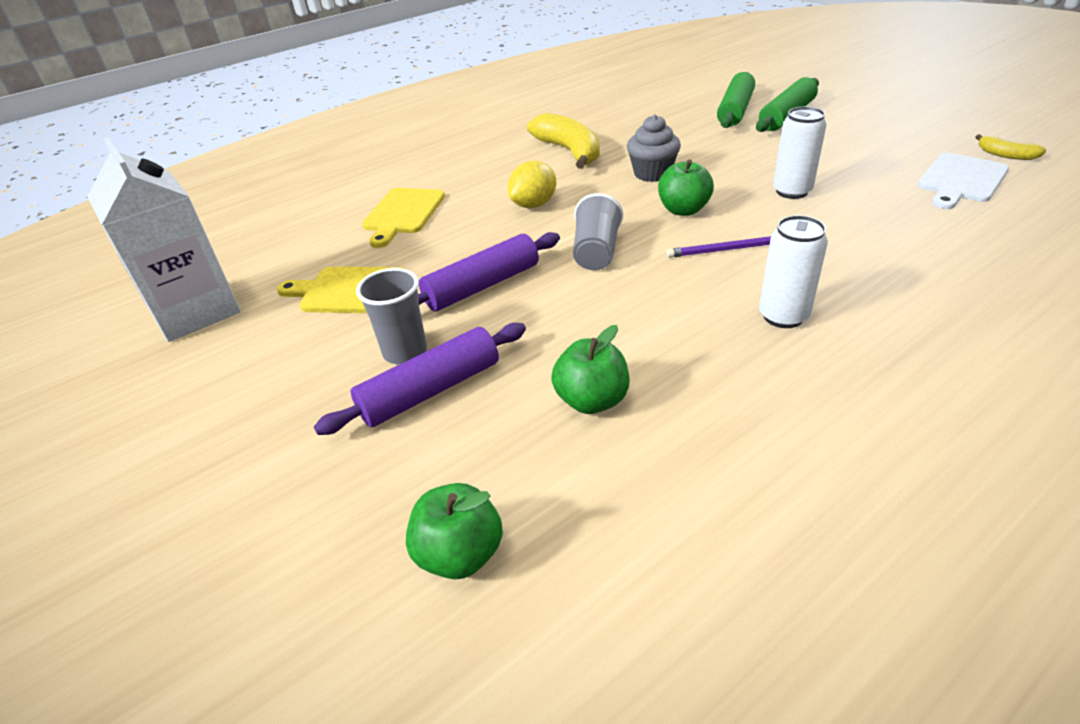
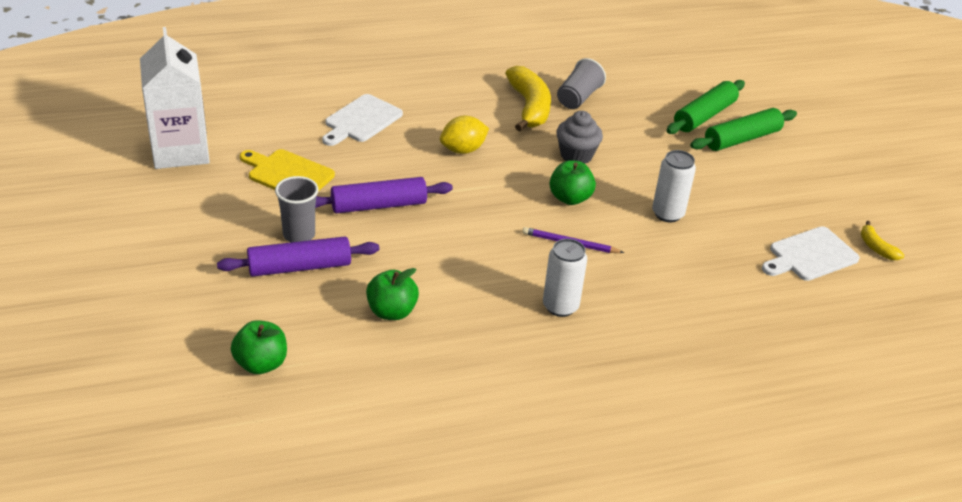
camera: 15 degrees right, 0 degrees up
yellow cutting board [362,188,445,248] -> white cutting board [322,94,403,146]
grey cup [573,193,623,270] -> grey cup moved to [557,58,606,109]

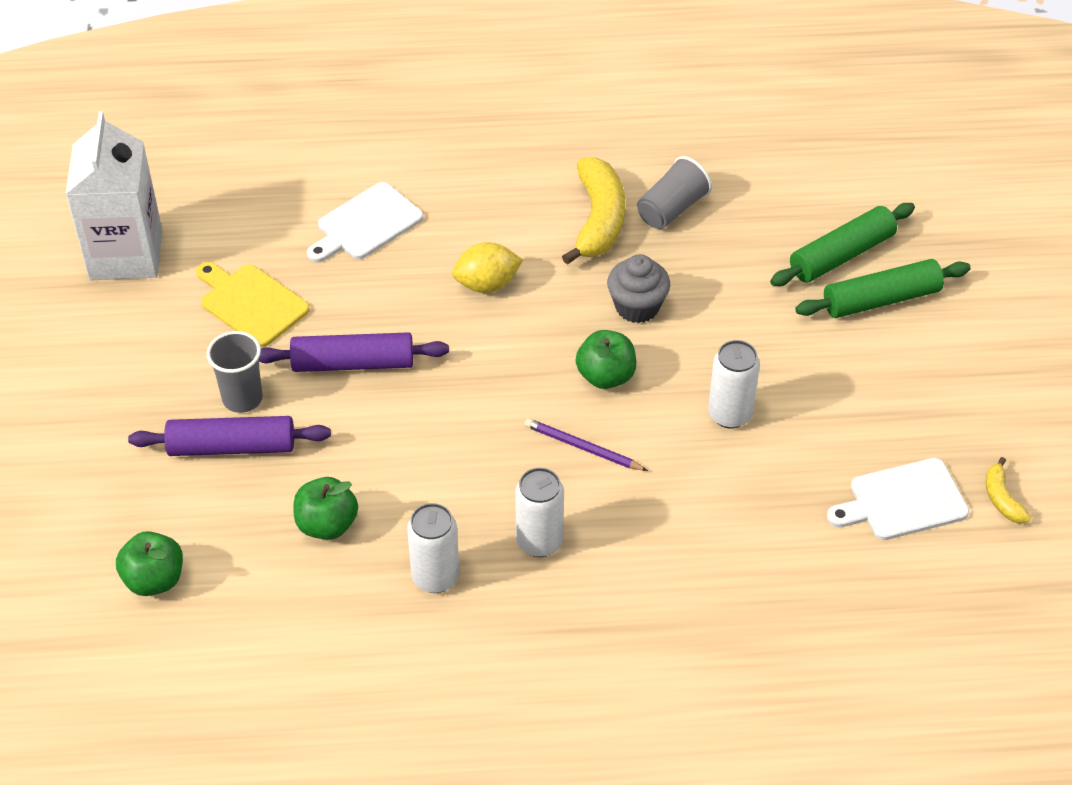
camera: 15 degrees right, 10 degrees up
none -> white can [407,503,459,593]

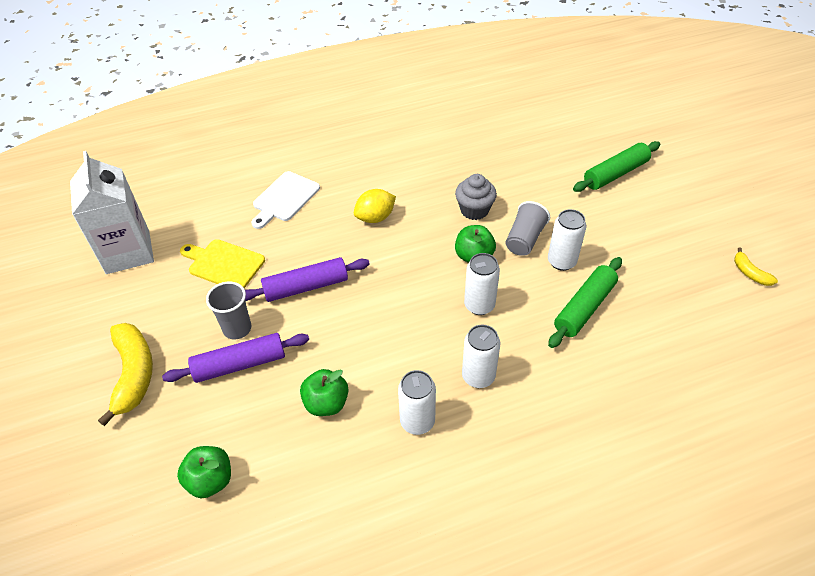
camera: 15 degrees left, 0 degrees up
purple pencil [524,418,648,471] -> white can [464,253,500,315]
yellow banana [562,157,625,265] -> yellow banana moved to [98,323,153,426]
grey cup [637,156,712,229] -> grey cup moved to [506,201,550,256]
green rolling pin [770,203,915,286] -> green rolling pin moved to [548,257,622,348]
white cutting board [827,458,969,540] -> none

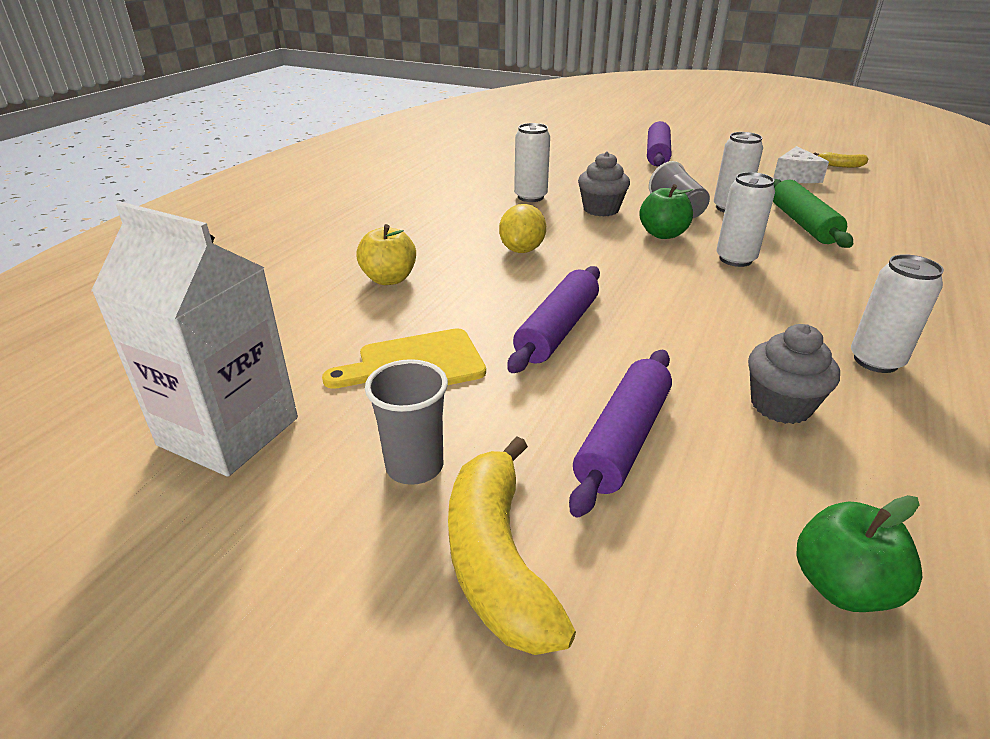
camera: 45 degrees left, 15 degrees down
yellow banana [98,323,153,426] -> yellow banana turned 135 degrees counterclockwise [448,436,576,655]
grey cup [206,282,251,339] -> grey cup moved to [365,359,448,485]
white cutting board [252,171,320,229] -> yellow apple [356,224,416,285]
green apple [300,369,349,416] -> grey cupcake [748,324,840,424]
white can [462,325,500,388] -> white can moved to [514,123,550,202]
green rolling pin [573,141,661,192] -> purple rolling pin [647,121,671,166]
none -> white cheese [773,146,829,183]

